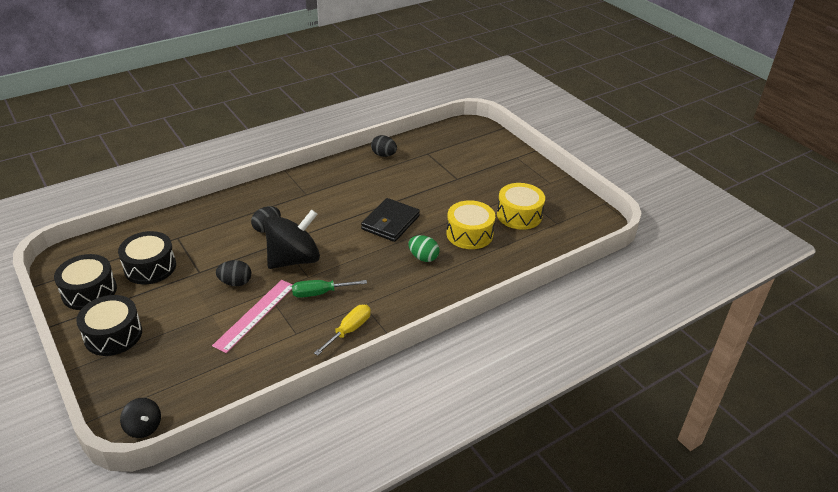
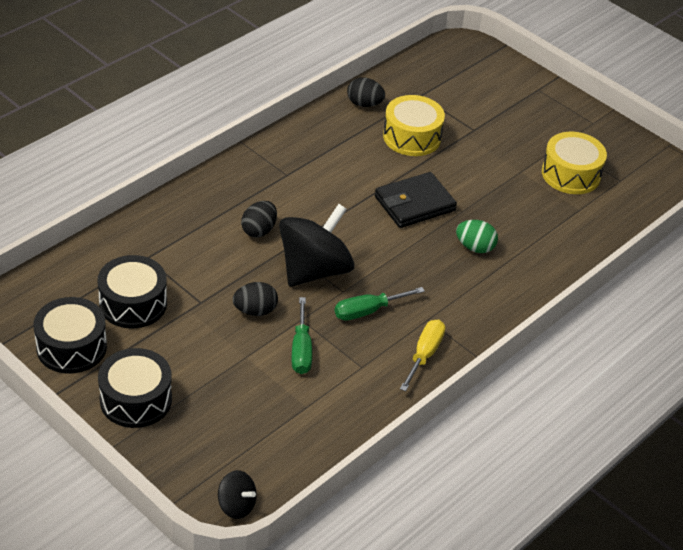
camera: 15 degrees left, 5 degrees up
pink ruler [212,280,293,353] -> green screwdriver [292,297,312,374]
black wallet [361,198,420,242] -> black wallet turned 45 degrees clockwise [375,172,457,228]
yellow drum [446,200,495,249] -> yellow drum moved to [383,95,445,156]

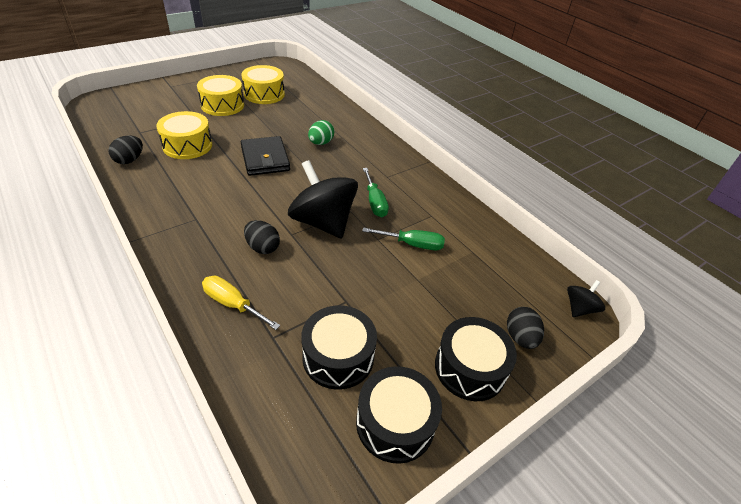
camera: 80 degrees left, 0 degrees up
black egg [233,282,278,316] -> black egg moved to [507,307,544,349]
yellow screwdriver [400,320,445,391] -> yellow screwdriver moved to [202,276,280,330]
none -> yellow drum [197,75,244,116]

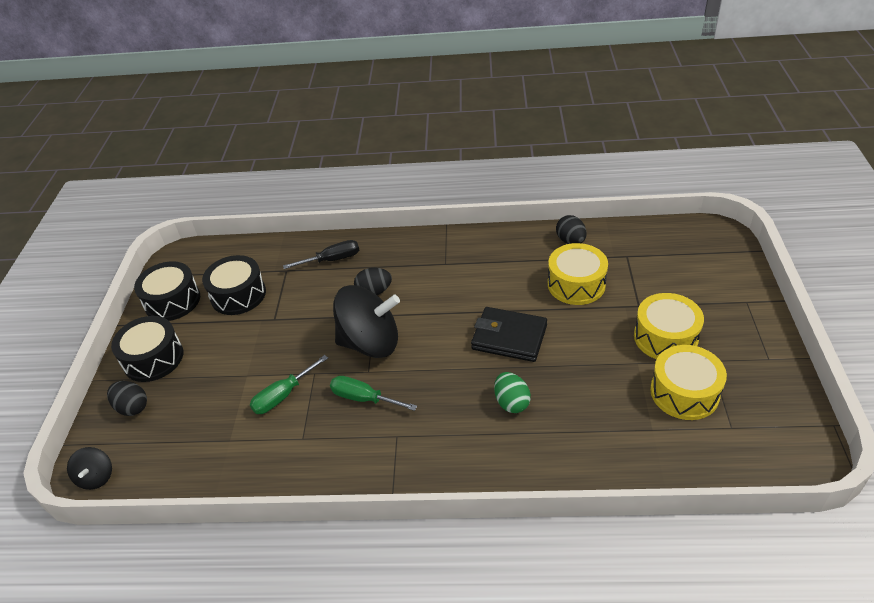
camera: 135 degrees right, 0 degrees up
yellow screwdriver [202,276,280,330] -> black screwdriver [283,240,359,269]

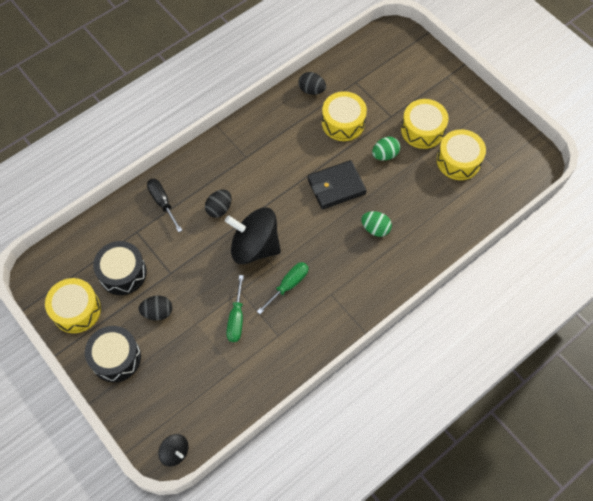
camera: 45 degrees left, 20 degrees up
black egg [107,381,147,416] -> black egg moved to [138,295,172,321]
black drum [134,261,200,321] -> yellow drum [45,278,101,333]
black screwdriver [283,240,359,269] -> black screwdriver turned 60 degrees counterclockwise [147,179,183,232]
green screwdriver [330,376,417,411] -> green screwdriver turned 150 degrees clockwise [257,262,309,314]
black spinning top [333,285,400,358] -> black spinning top turned 120 degrees counterclockwise [225,207,281,264]
none -> green egg [372,137,400,161]

